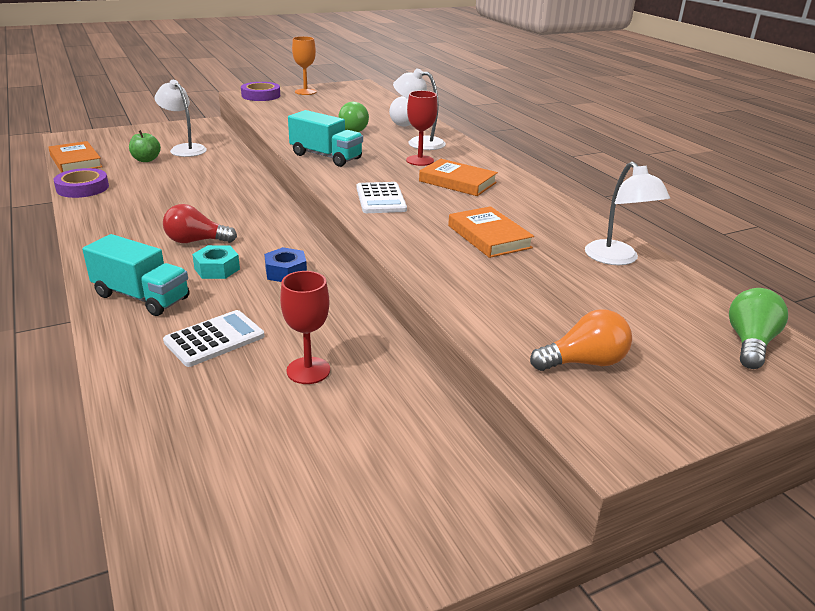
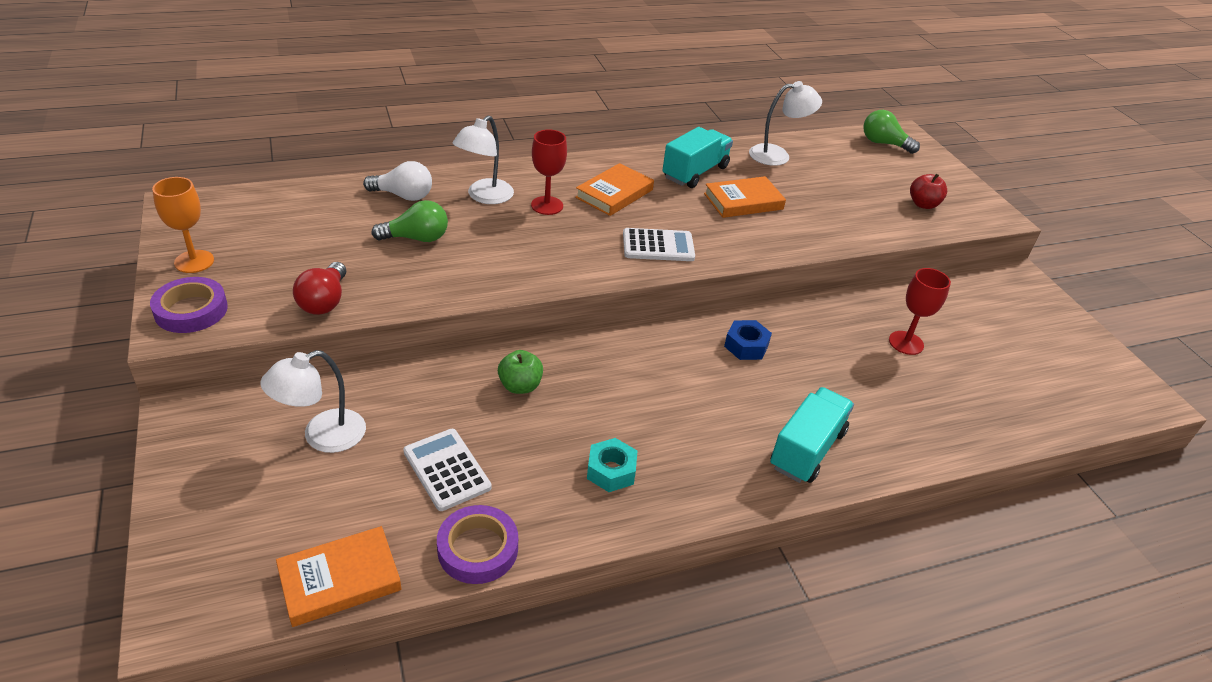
camera: 85 degrees left, 10 degrees up
green apple [129,130,161,162] -> green apple moved to [498,350,543,394]
red light bulb [163,204,237,243] -> red light bulb moved to [293,262,346,315]
white calculator [163,310,264,367] -> white calculator moved to [403,429,492,511]
turquoise nut [192,245,240,279] -> turquoise nut moved to [587,438,637,492]
turquoise truck [288,110,363,167] -> turquoise truck moved to [662,127,733,188]
orange light bulb [530,310,632,371] -> red apple [910,174,947,209]

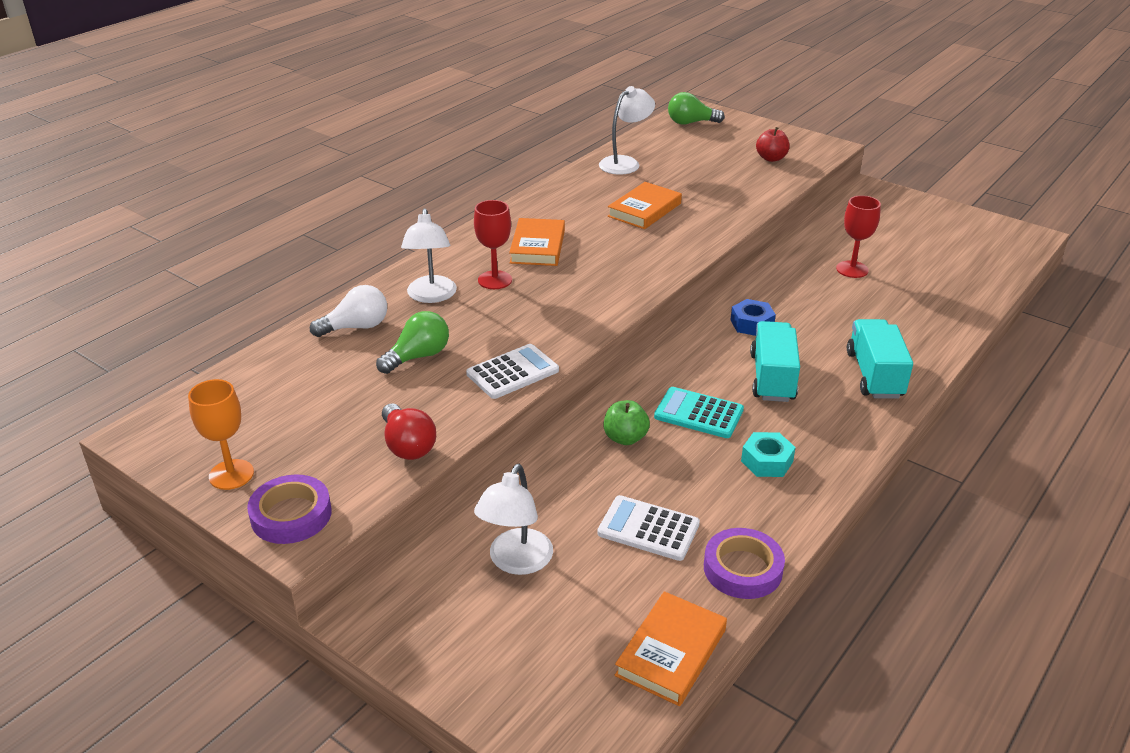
camera: 30 degrees left, 5 degrees down
white calculator [623,228,695,261] -> white calculator moved to [466,344,559,399]
turquoise truck [662,127,733,188] -> turquoise truck moved to [750,321,800,402]
none -> turquoise calculator [654,387,744,438]

